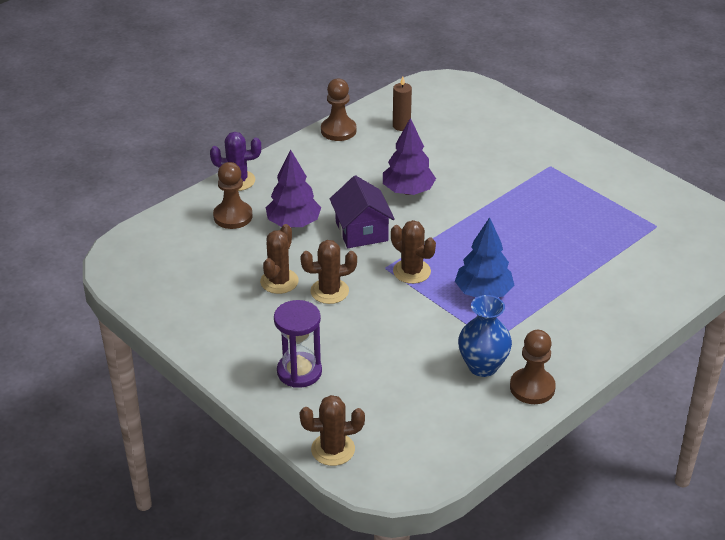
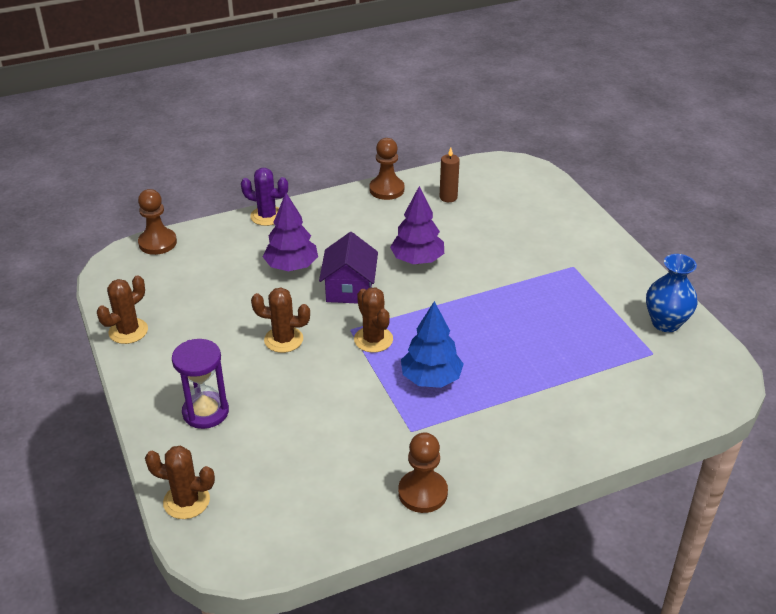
camera: 20 degrees right, 0 degrees up
brown pawn [213,162,252,229] -> brown pawn moved to [138,189,177,255]
brown cactus [260,224,299,294] -> brown cactus moved to [97,275,148,344]
blue vase [458,295,512,377] -> blue vase moved to [646,254,698,332]

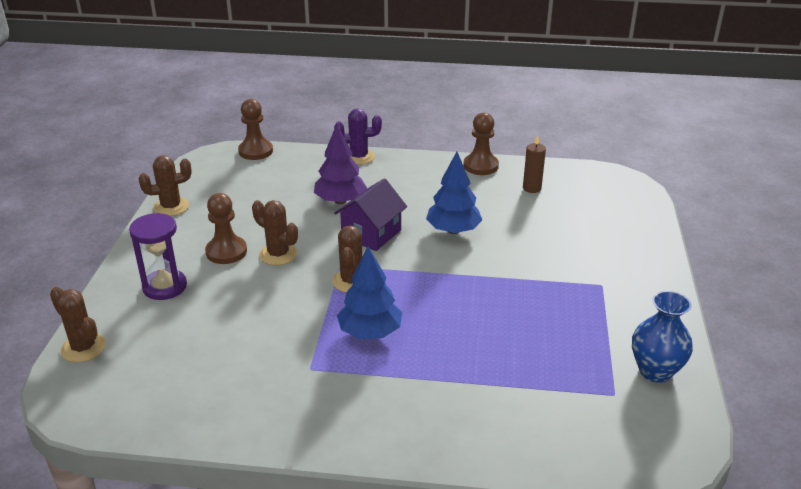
camera: 30 degrees right, 5 degrees down
purple cactus [241,168,288,226] -> purple cactus turned 45 degrees counterclockwise [334,108,382,165]
purple tree [390,186,444,264] -> blue tree [426,152,482,234]
brown pawn [398,432,448,513] -> brown pawn moved to [205,193,247,264]

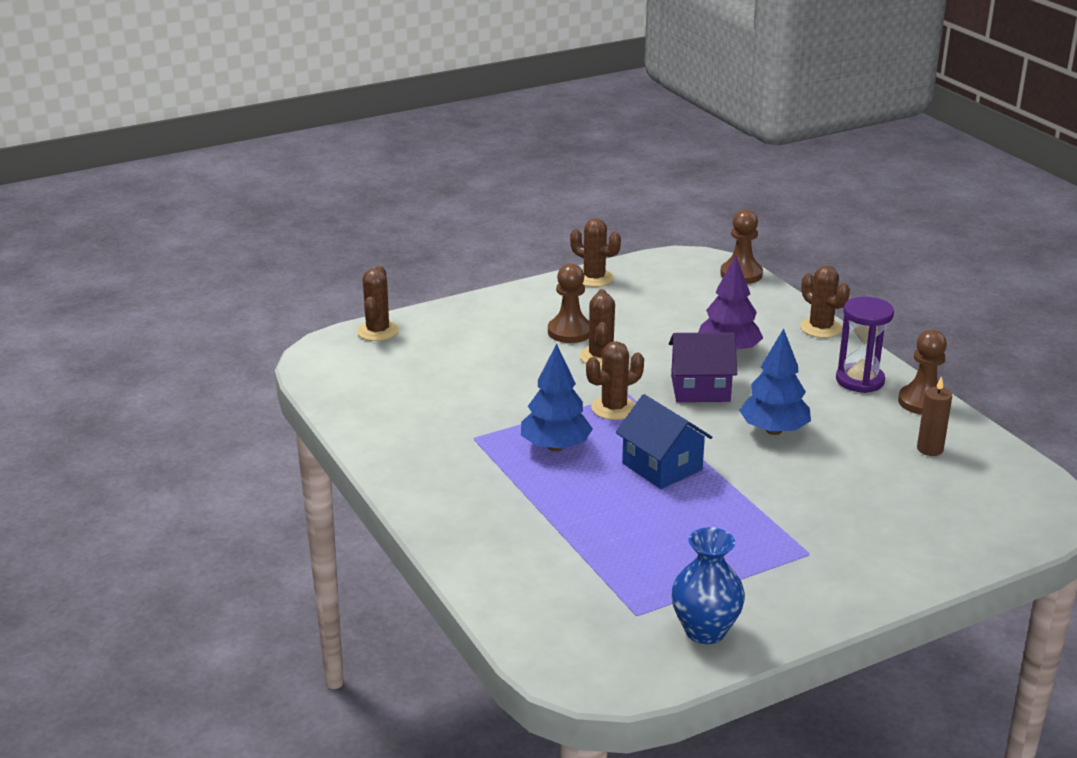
camera: 55 degrees right, 5 degrees down
purple hourglass [129,213,187,300] -> purple hourglass moved to [836,297,894,393]
purple cactus [334,108,382,165] -> brown cactus [800,265,850,338]
none -> blue house [616,394,712,489]

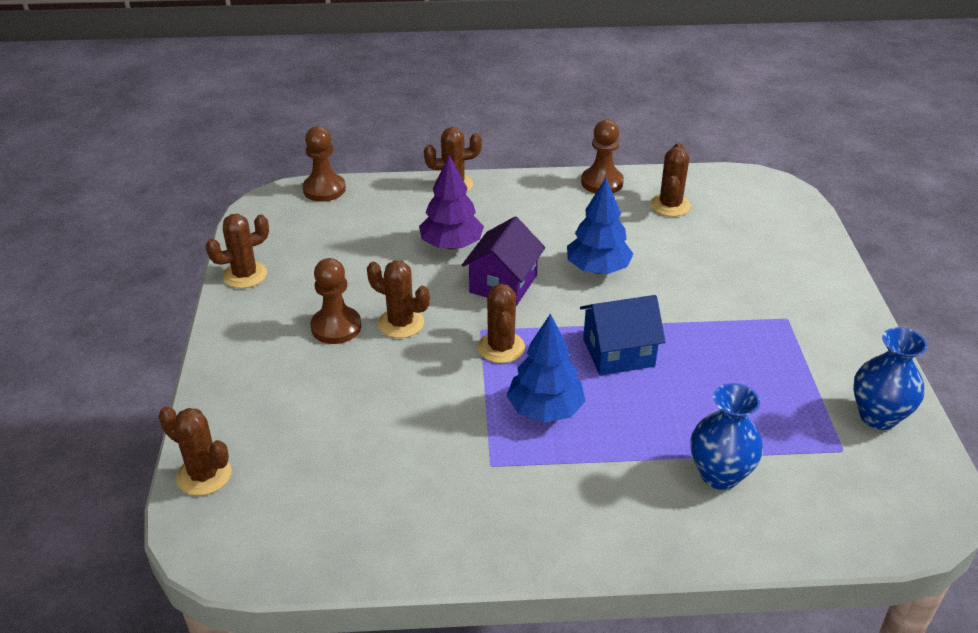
camera: 65 degrees left, 10 degrees up
purple hourglass [836,297,894,393] -> none
brown candle [917,376,952,456] -> brown cactus [650,142,691,217]
none -> blue vase [691,383,763,490]

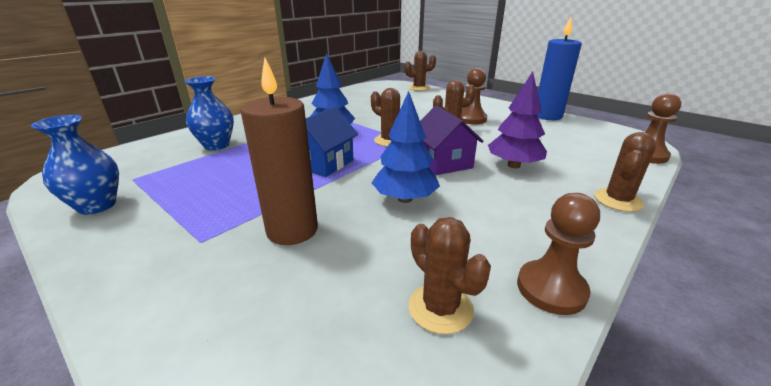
camera: 135 degrees right, 10 degrees down
brown cactus [206,214,269,288] -> blue candle [537,17,582,120]
none -> brown candle [241,58,318,245]

